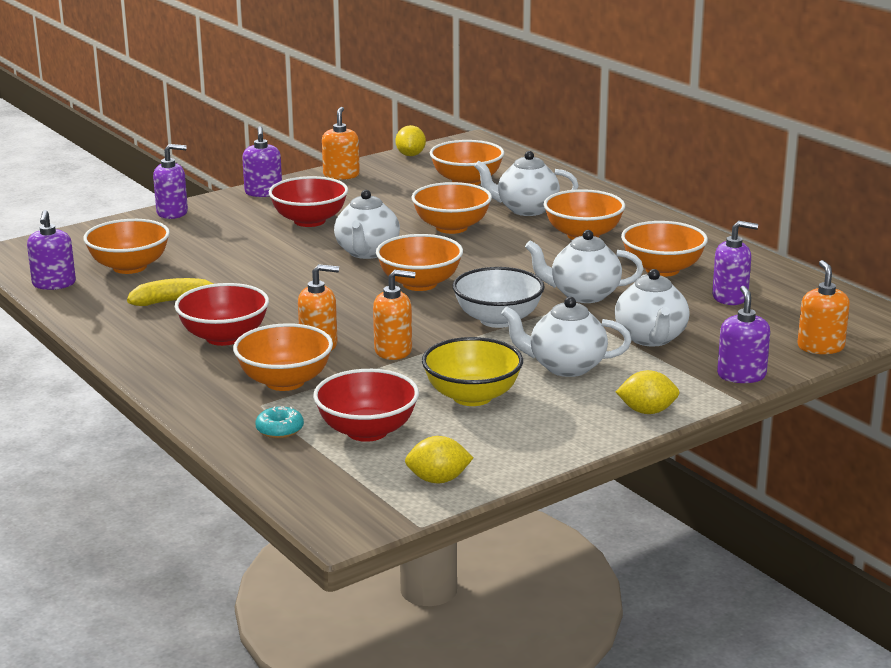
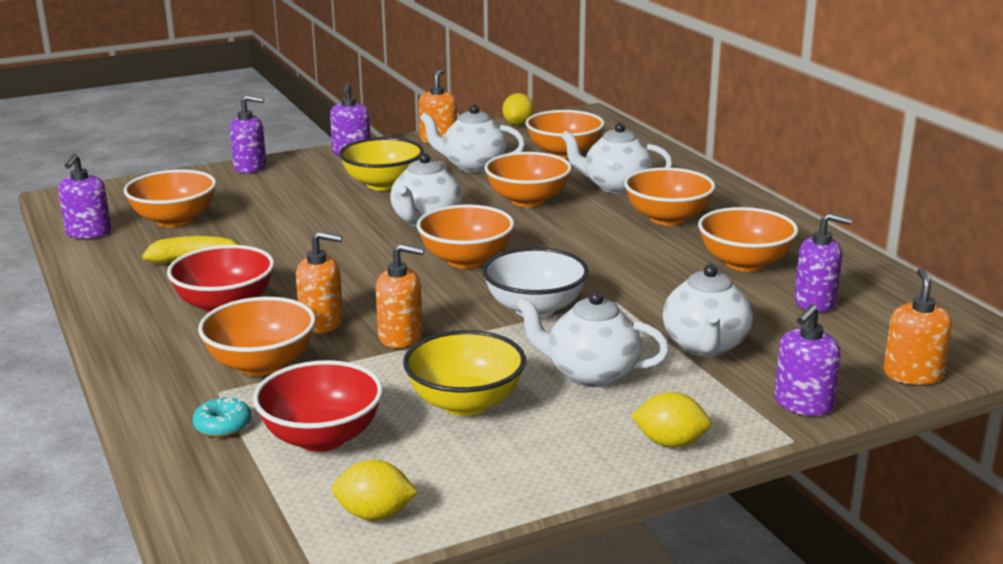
camera: 10 degrees right, 0 degrees up
red bowl [269,176,348,227] -> yellow bowl [339,137,424,190]
white teapot [525,230,643,303] -> white teapot moved to [420,105,525,172]
purple soap dispenser [717,286,770,383] -> purple soap dispenser turned 150 degrees counterclockwise [774,304,841,416]

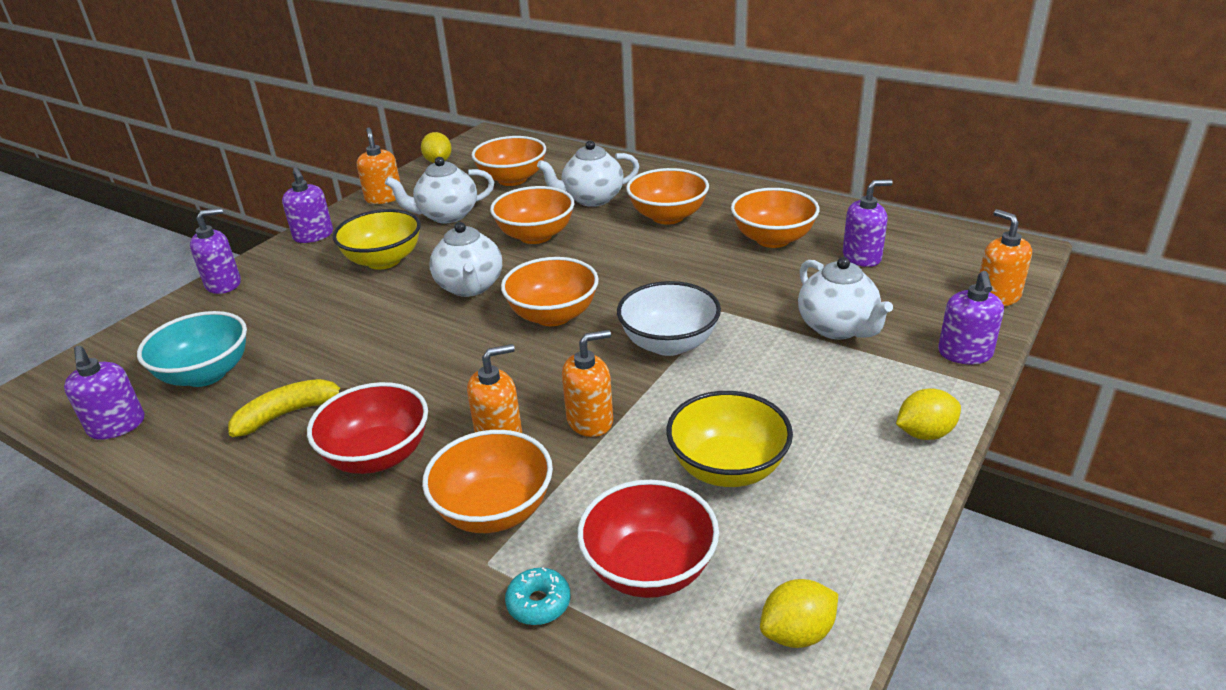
camera: 30 degrees left, 10 degrees up
orange bowl [124,169,216,227] -> turquoise bowl [137,311,247,387]
white teapot [516,291,669,388] -> none

